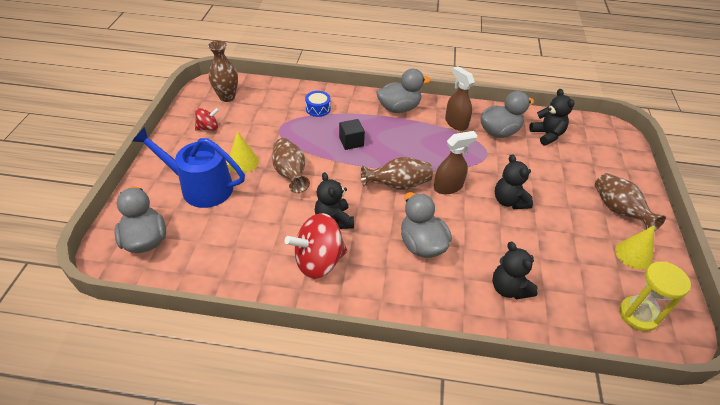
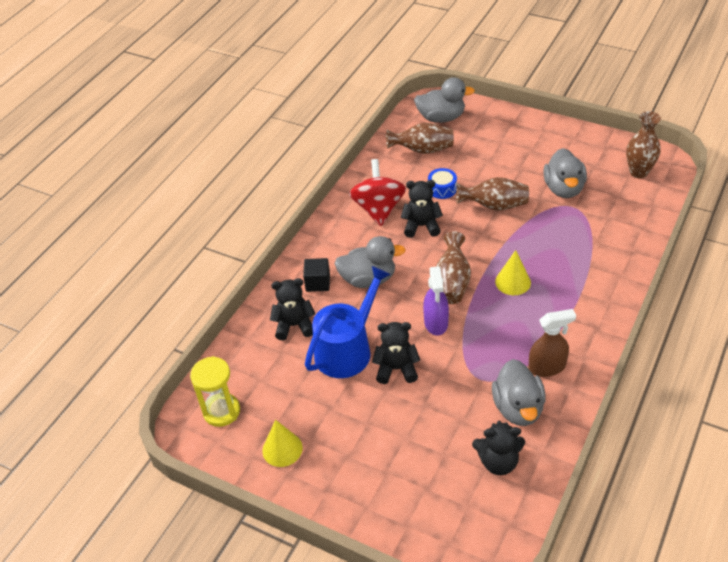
camera: 115 degrees right, 0 degrees up
blue watering can [132,127,245,208] -> blue watering can moved to [305,266,391,378]
red spinning top [195,108,219,131] -> none
yellow cone [227,131,259,173] -> yellow cone moved to [495,250,531,295]
blue drum [305,91,331,117] -> blue drum moved to [428,168,457,199]
black cube [339,119,365,150] -> black cube moved to [303,258,330,292]
grey duck [376,69,431,113] -> grey duck moved to [543,148,587,198]
brown spray bottle [434,131,478,194] -> purple spray bottle [423,266,449,336]
brown vase [595,173,666,231] -> brown vase moved to [386,123,454,154]

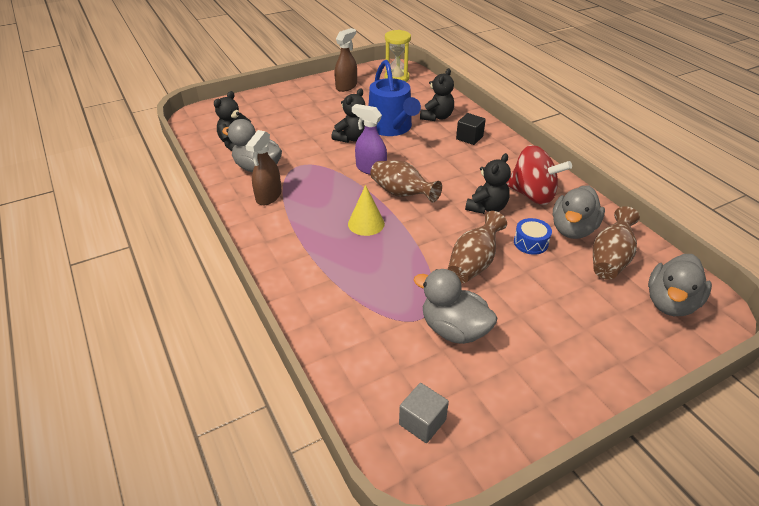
camera: 120 degrees right, 5 degrees down
yellow cone [262,420,303,467] -> brown spray bottle [334,28,357,92]
grey duck [334,236,406,288] -> grey duck moved to [553,185,605,239]
brown vase [626,111,661,178] -> grey cube [399,383,449,443]

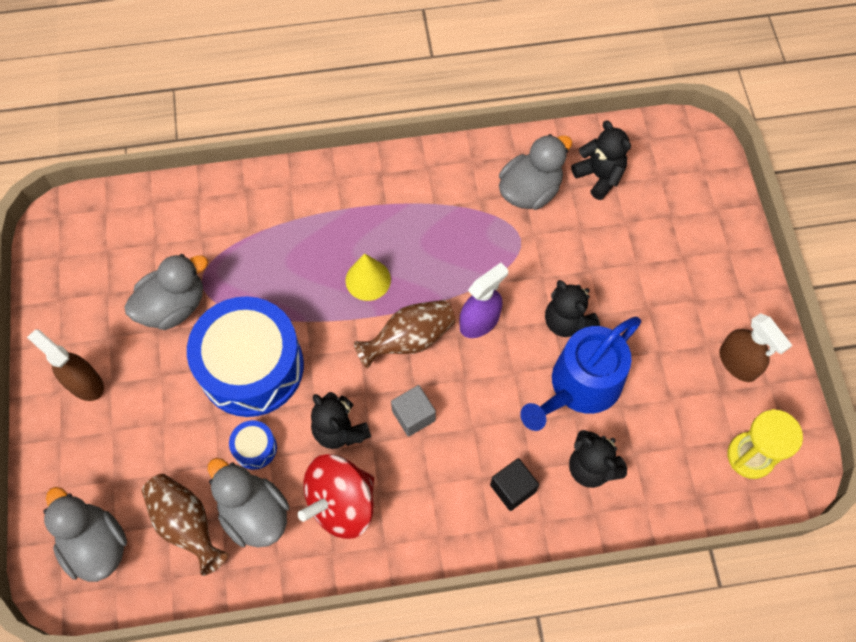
camera: 110 degrees right, 25 degrees up
brown spray bottle [246,130,282,205] -> brown spray bottle moved to [27,329,104,401]
blue watering can [369,60,421,136] -> blue watering can turned 45 degrees counterclockwise [520,317,641,431]
grey cube [399,383,449,443] -> grey cube moved to [391,385,436,437]
brown vase [448,211,507,283] -> blue drum [187,296,304,417]

